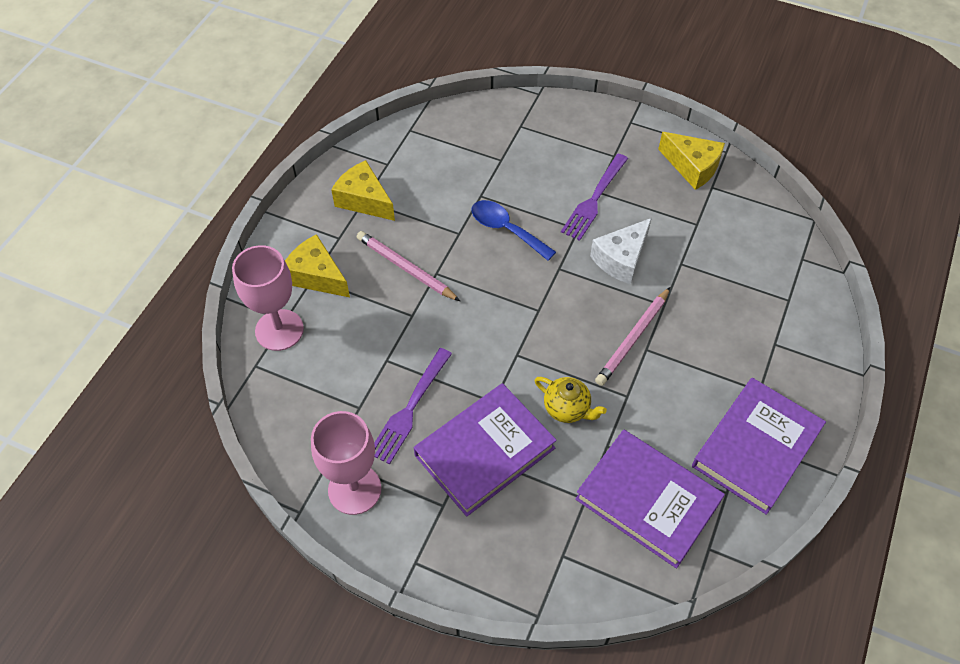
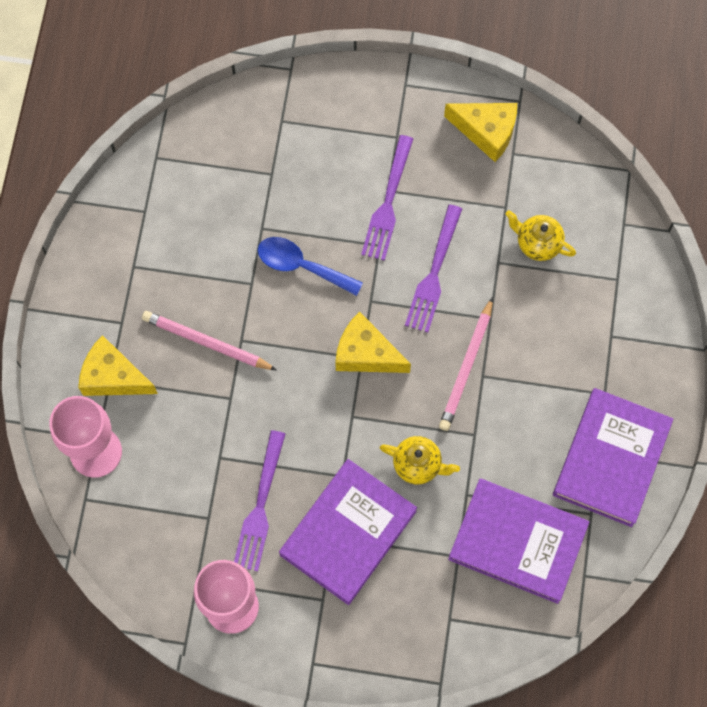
camera: 15 degrees left, 15 degrees up
yellow cheese [331,160,395,221] -> yellow cheese moved to [335,312,411,373]
white cheese [590,218,652,285] -> purple fork [405,204,462,332]
none -> yellow teapot [506,210,576,261]

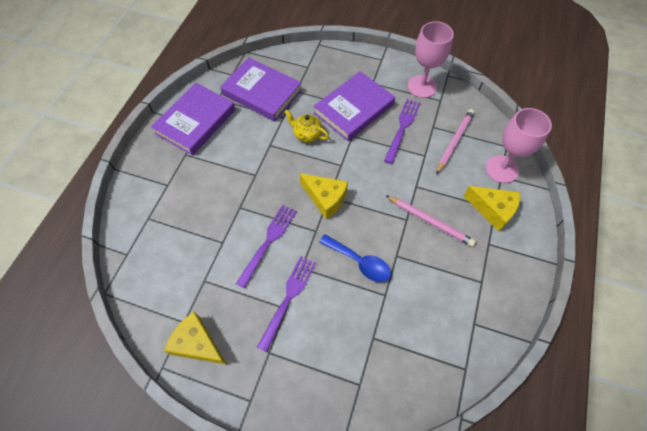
camera: 170 degrees left, 10 degrees down
pink pencil [439,297,493,431] -> pink pencil moved to [436,109,474,174]
yellow teapot [506,210,576,261] -> none

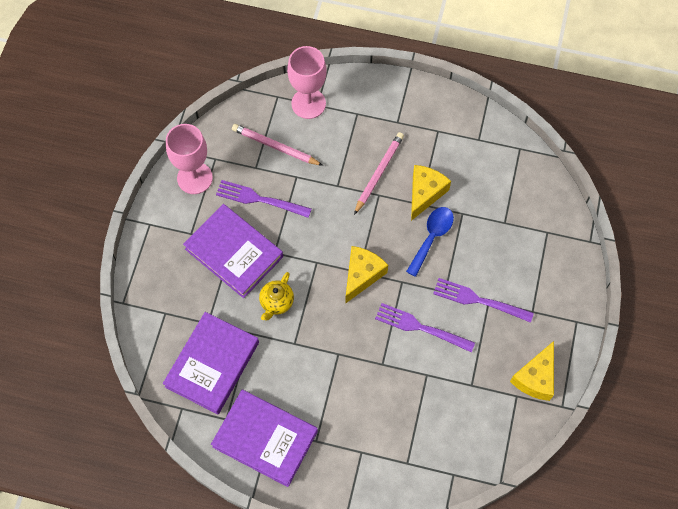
camera: 95 degrees left, 5 degrees up
yellow cheese [464,186,520,231] -> yellow cheese moved to [411,165,451,221]

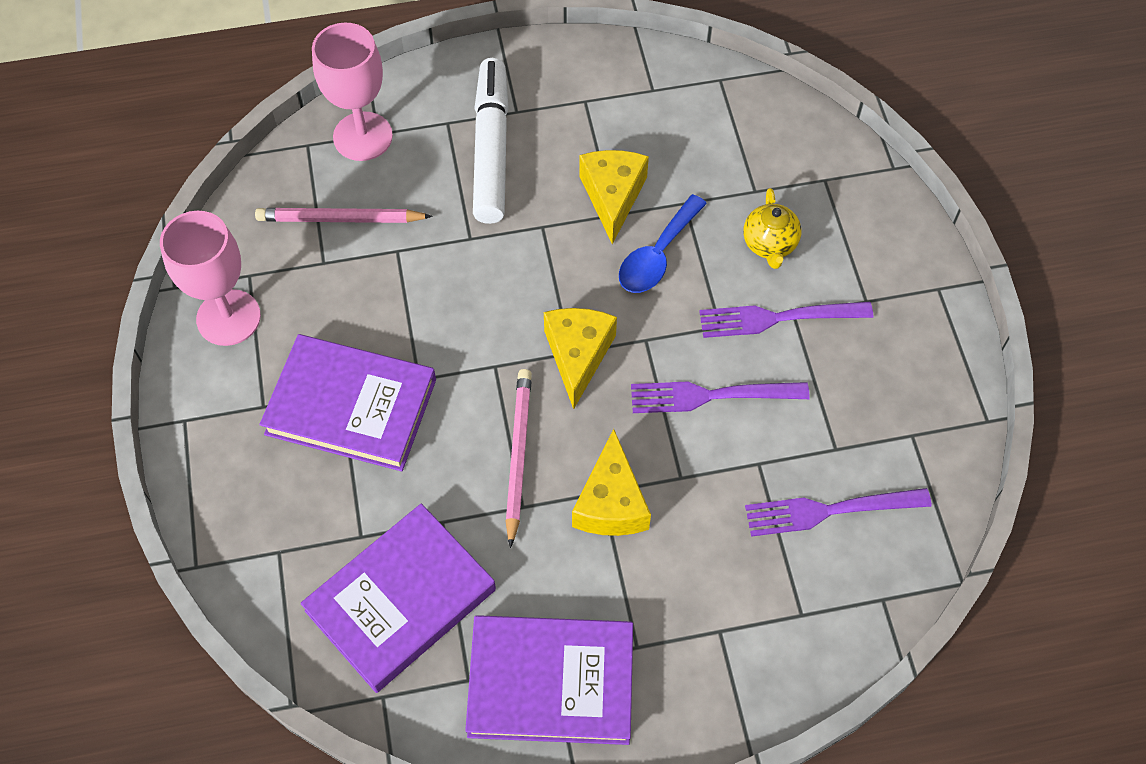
camera: 25 degrees left, 5 degrees down
purple book [163,312,259,415] -> purple book turned 45 degrees clockwise [300,503,496,693]
purple fork [216,180,311,218] -> purple fork moved to [745,488,932,537]
yellow teapot [259,272,294,321] -> yellow teapot moved to [743,188,802,269]
pink pencil [354,132,404,215] -> pink pencil moved to [506,369,532,548]
blue spoon [406,207,454,277] -> blue spoon turned 150 degrees counterclockwise [619,194,707,293]
yellow cheese [510,341,554,401] -> yellow cheese moved to [572,429,651,536]
none -> white marker [473,58,509,224]

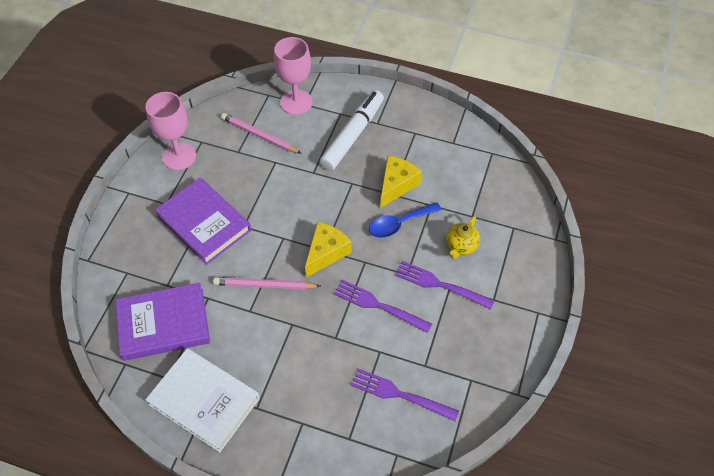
camera: 30 degrees right, 5 degrees down
purple book [465,615,633,745] -> white book [145,348,260,453]
pink pencil [506,369,532,548] -> pink pencil turned 120 degrees counterclockwise [213,277,321,290]
yellow cheese [572,429,651,536] -> none

